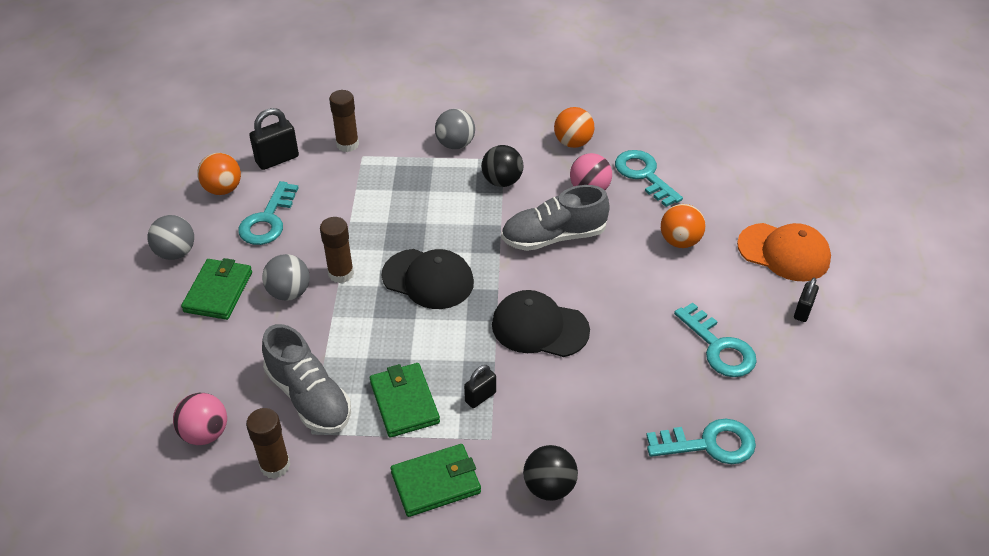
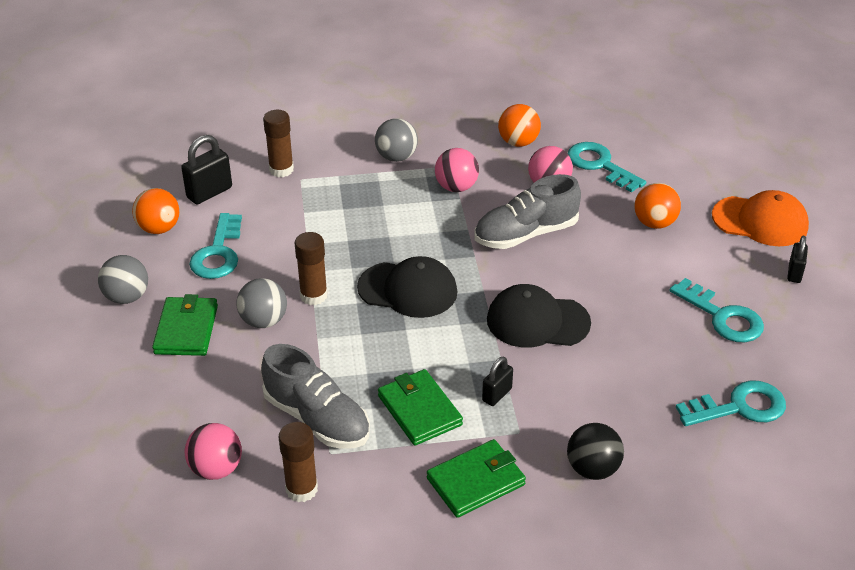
camera: 10 degrees left, 5 degrees down
black ball [481,145,523,187] -> pink ball [435,148,479,192]

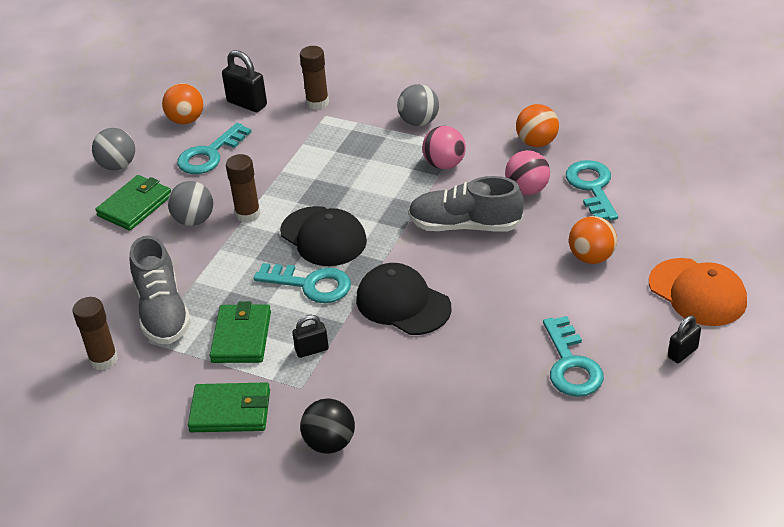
camera: 35 degrees right, 0 degrees up
black padlock [181,135,232,204] -> black padlock turned 45 degrees clockwise [222,50,267,112]
pink ball [185,423,242,480] -> none
turquoise key [676,381,786,426] -> turquoise key moved to [254,263,351,303]

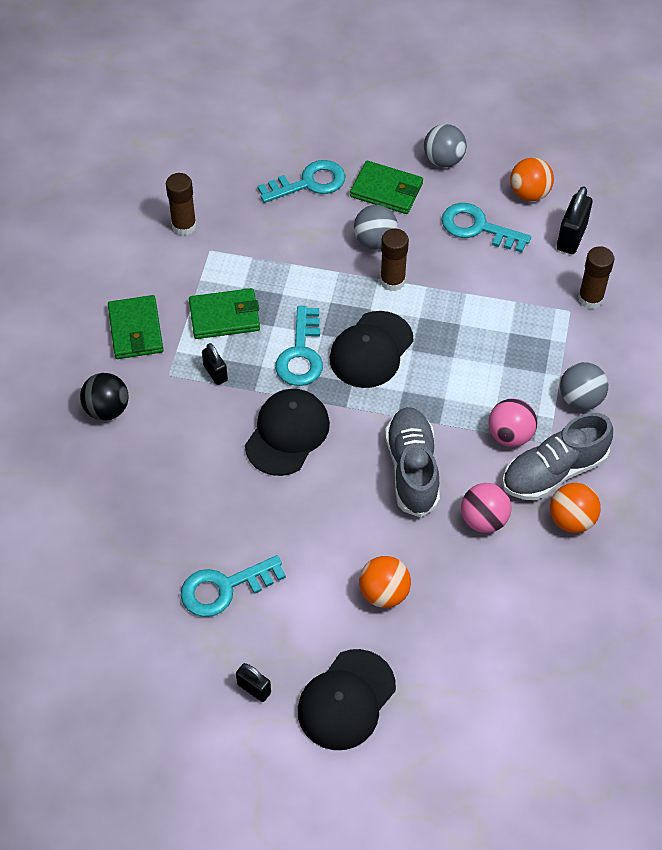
camera: 75 degrees right, 15 degrees up
grey shoe [130,236,191,344] -> grey shoe moved to [502,413,613,500]
turquoise key [566,160,618,221] -> turquoise key moved to [258,160,345,203]
orange cap [649,258,747,326] -> black cap [298,649,396,750]

